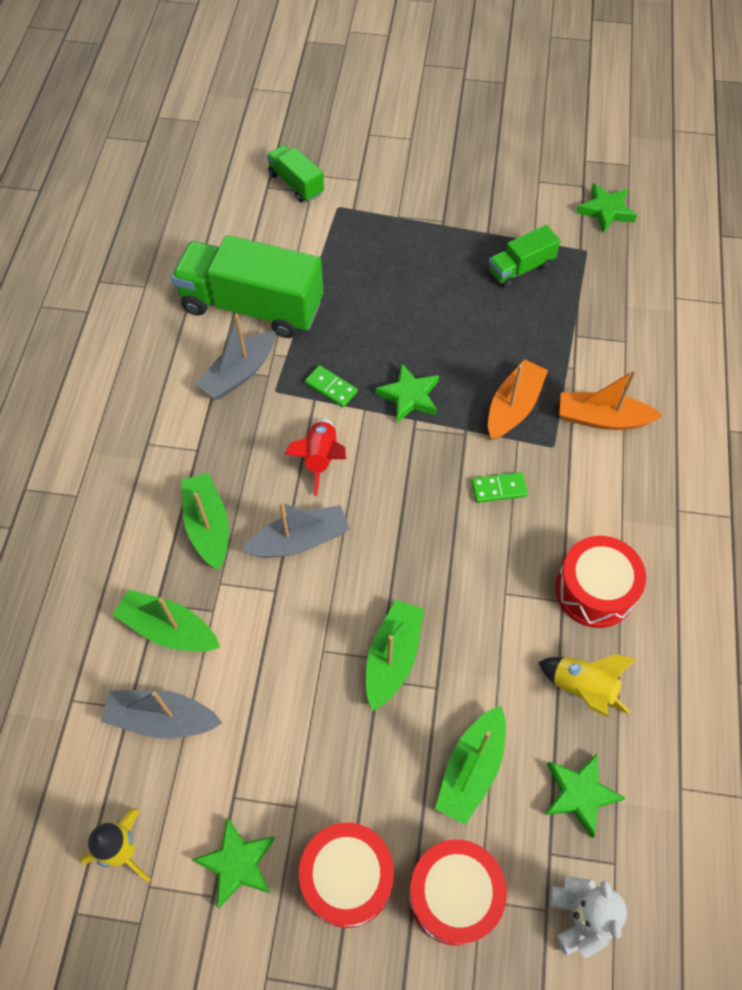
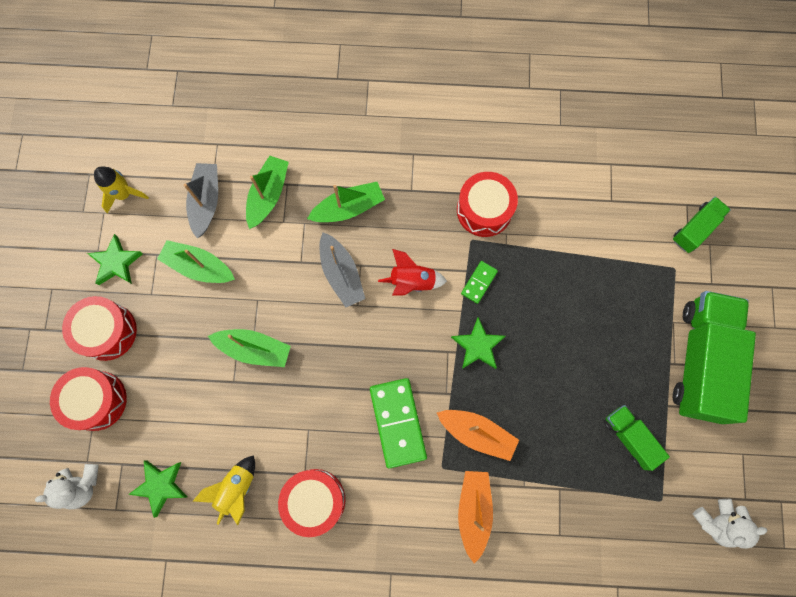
camera: 85 degrees right, 15 degrees up
green truck [171,235,323,338] -> green truck moved to [673,291,756,424]
grey boat [195,314,276,399] -> red drum [457,172,518,237]
green boat [435,706,506,825] -> green boat moved to [157,240,235,283]
green domino [471,472,528,503] -> green domino [370,378,427,468], size x1.96
green star [576,183,637,233] -> white teddy bear [693,499,767,549]

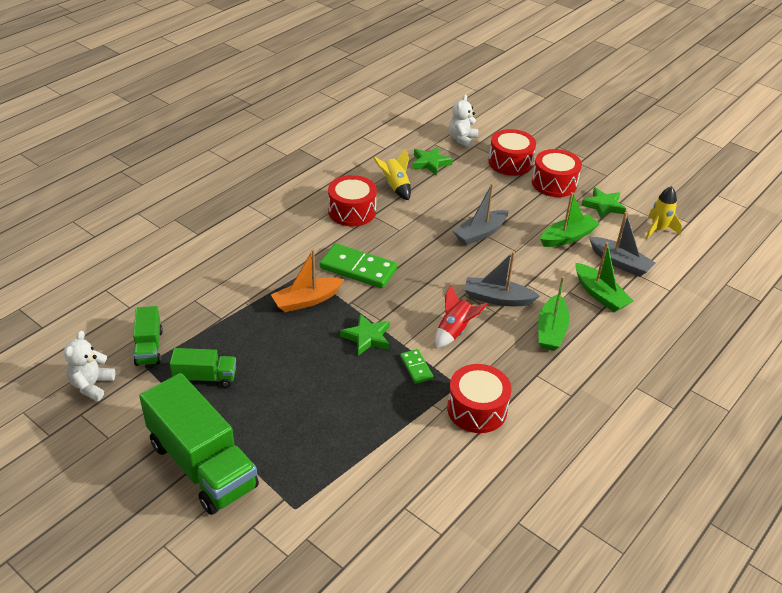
camera: 125 degrees right, 35 degrees down
green boat [208,329,291,367] -> grey boat [453,183,509,245]
orange boat [458,471,493,564] -> none
green truck [673,197,731,253] -> green truck moved to [133,306,163,366]

